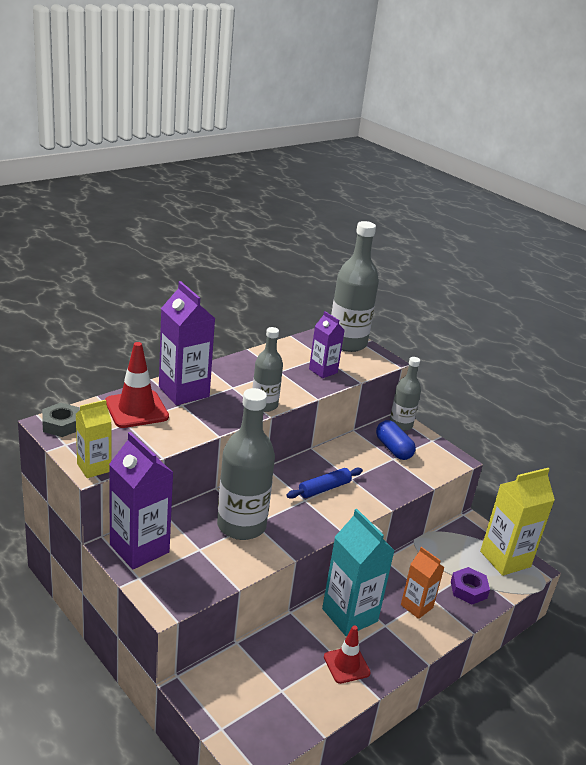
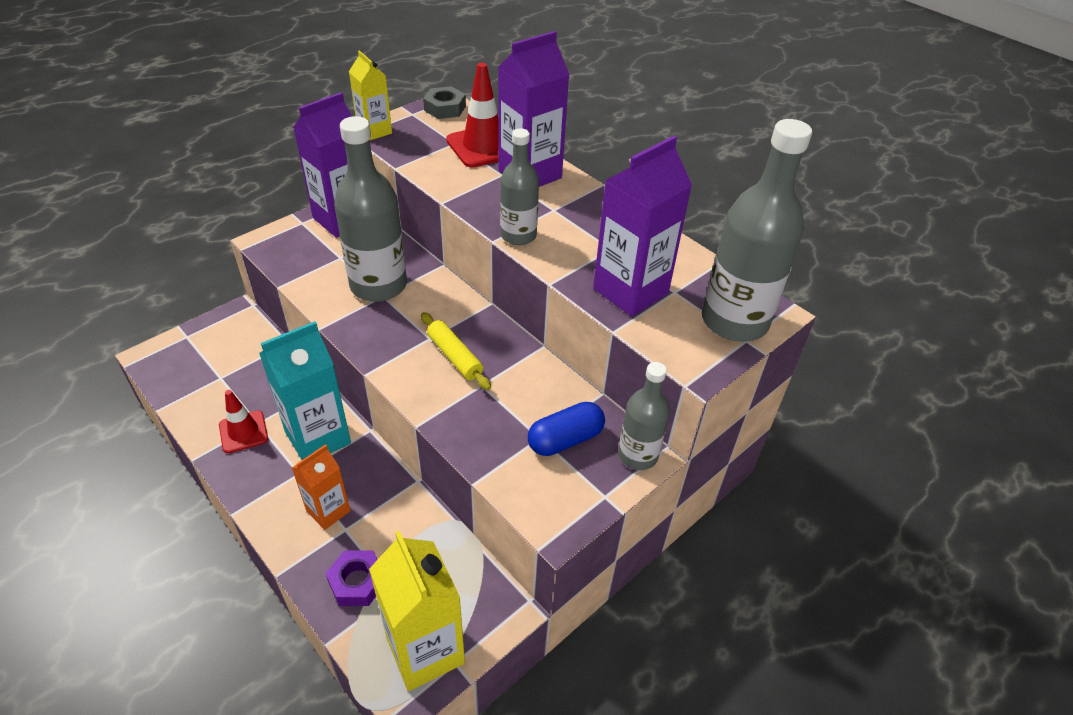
camera: 90 degrees right, 15 degrees up
blue rolling pin [286,468,363,499] -> yellow rolling pin [421,312,491,390]
purple carton [309,311,345,378] -> purple carton [593,136,692,317], size x1.69

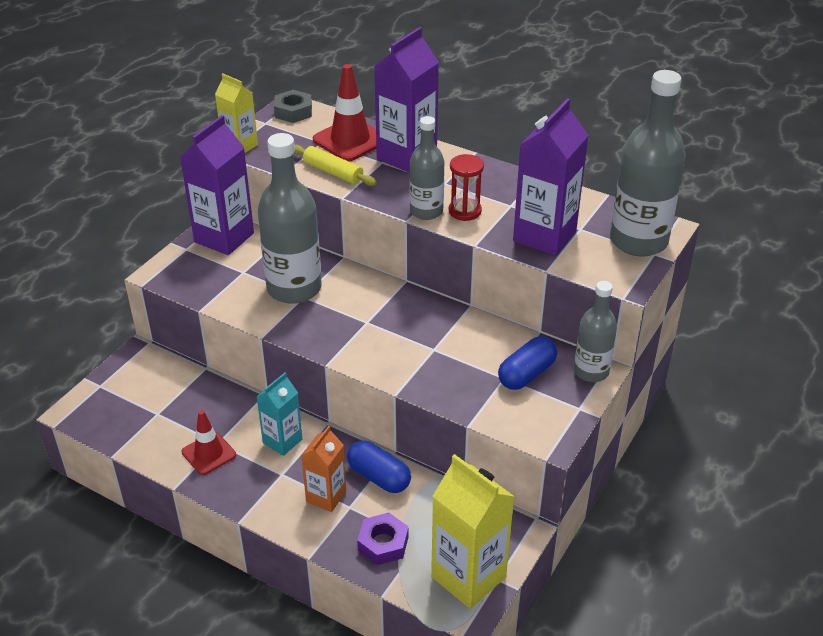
camera: 15 degrees left, 5 degrees down
turquoise carton [259,321,351,460] -> turquoise carton [256,372,302,456], size x0.59
yellow rolling pin [421,312,491,390] -> yellow rolling pin moved to [294,145,377,186]
none -> blue capsule [347,440,411,493]
none -> red hourglass [449,154,484,221]

